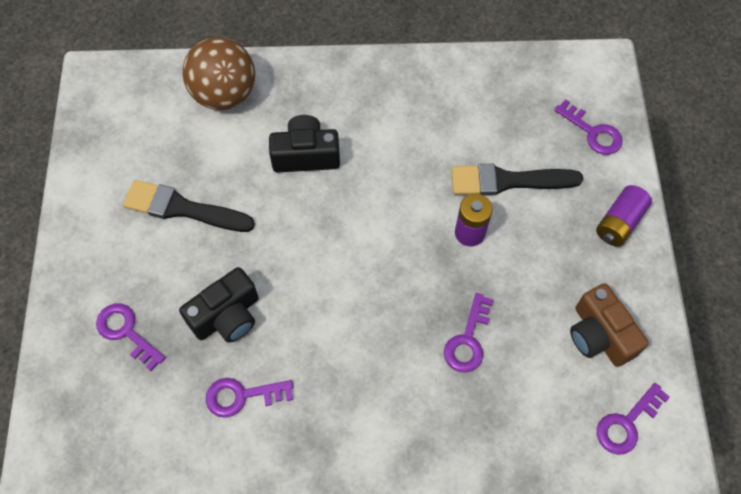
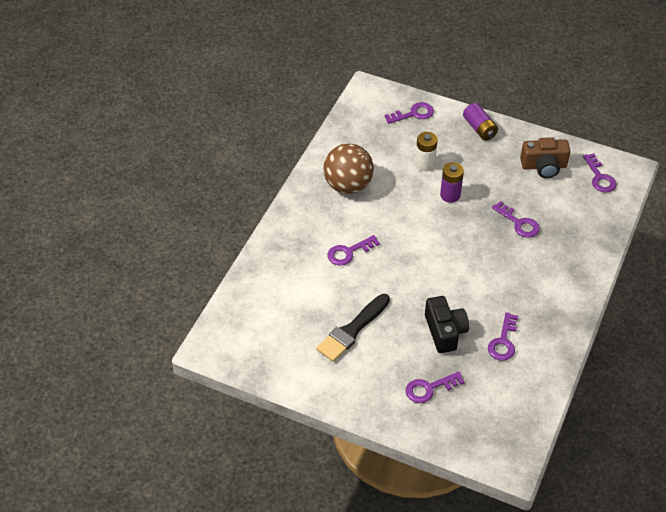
camera: 65 degrees left, 15 degrees down
brown ball [183,37,255,110] -> brown ball moved to [323,143,374,194]
black camera [269,115,340,173] -> purple key [327,235,380,266]
black brush [451,164,583,196] -> white battery [415,132,438,172]

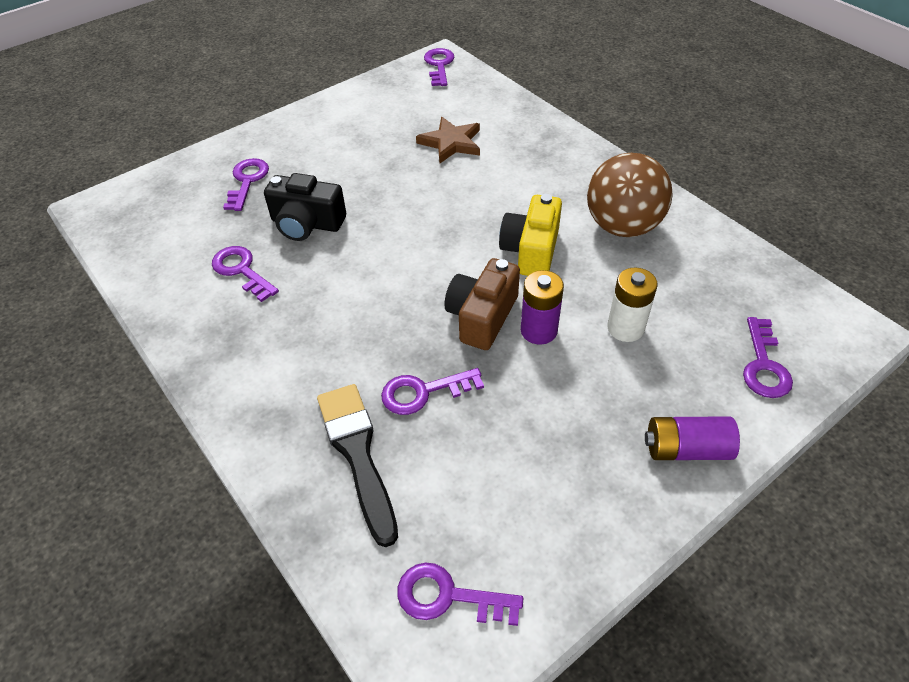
camera: 120 degrees right, 0 degrees up
black brush [316,294,390,362] -> black brush moved to [317,384,398,547]
purple key [327,235,380,266] -> purple key moved to [424,48,454,86]
brown camera [520,137,570,178] -> brown camera moved to [444,258,520,350]
none -> brown star [416,117,480,163]
none -> yellow camera [499,194,562,276]

